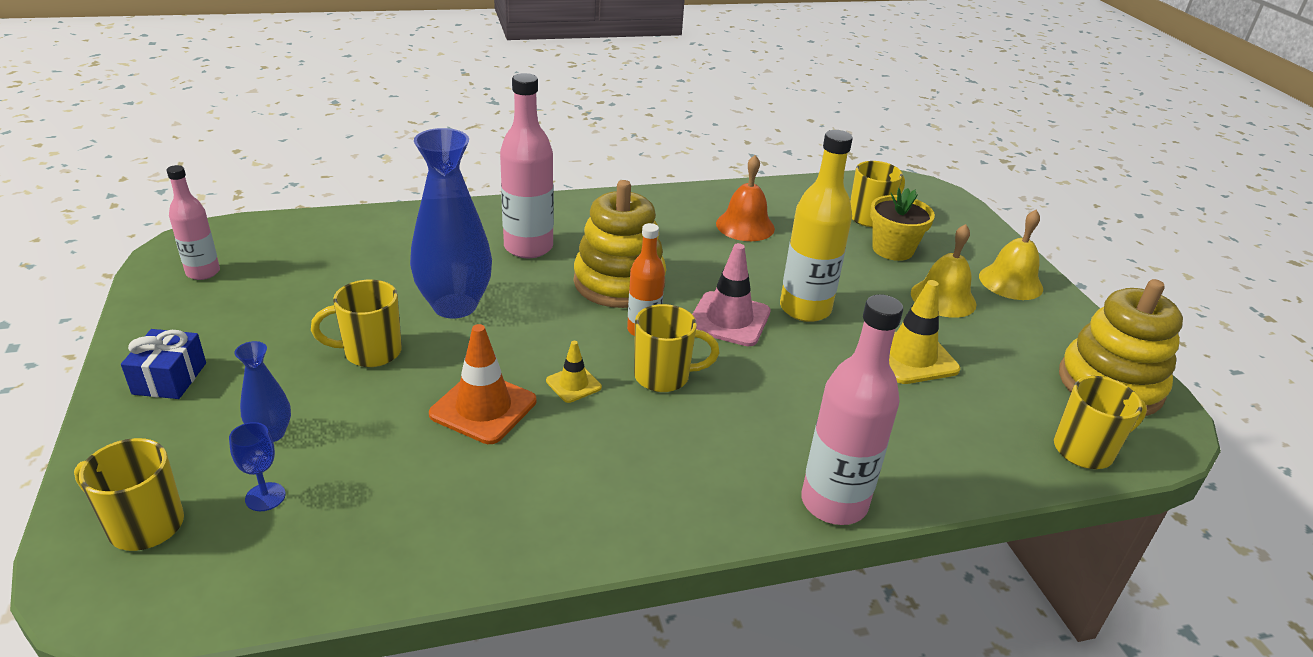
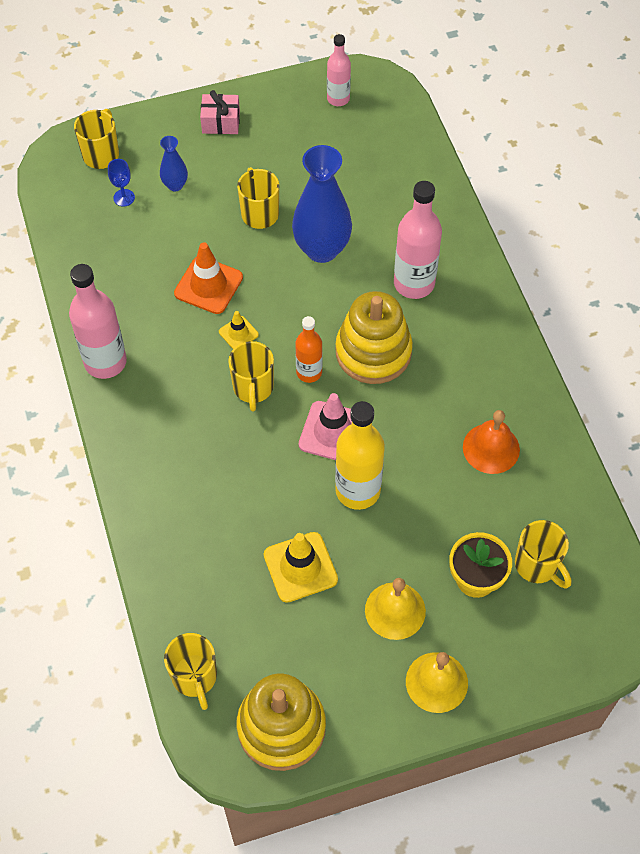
camera: 90 degrees right, 25 degrees up
blue gift [121,329,206,399] -> pink gift [200,90,240,134]
pink bottle [801,294,903,525] -> pink bottle moved to [69,264,127,379]

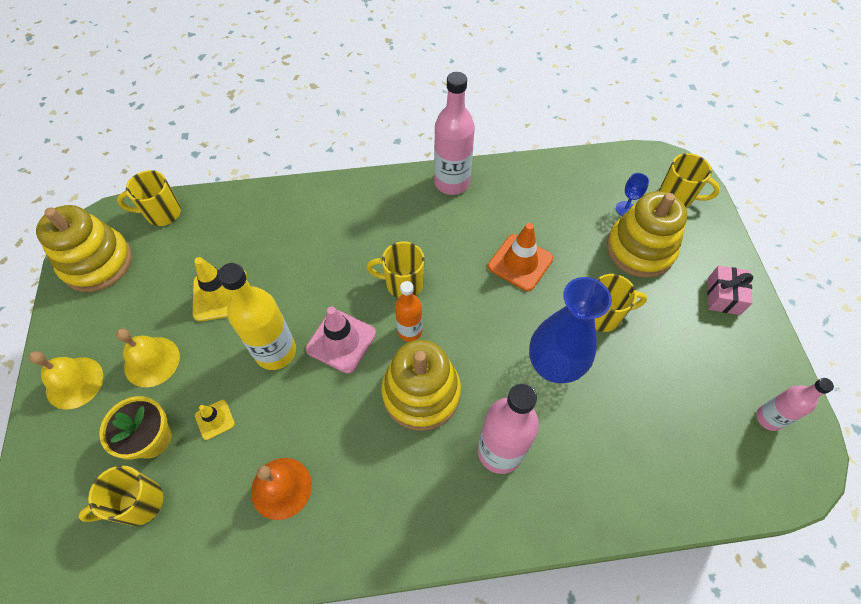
camera: 100 degrees right, 0 degrees up
blue vase [160,136,188,192] -> yellow stacking toy [607,191,687,278]
yellow traffic cone [219,311,259,349] -> yellow traffic cone moved to [195,400,235,440]

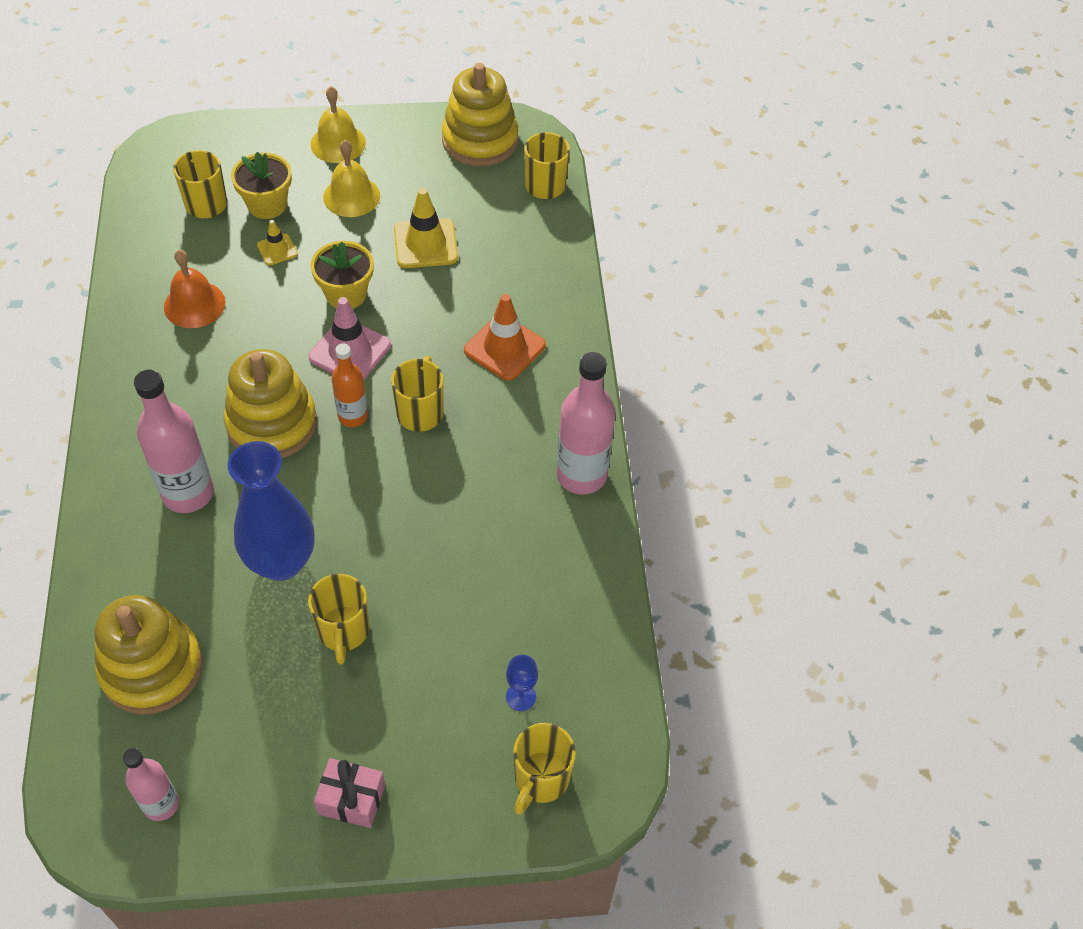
camera: 90 degrees right, 5 degrees down
yellow bottle [218,263,296,370] -> yellow flower pot [311,241,374,309]
orange traffic cone [488,223,553,291] -> orange traffic cone moved to [464,294,546,381]
yellow stacking toy [607,191,687,278] -> yellow stacking toy moved to [94,595,203,715]

